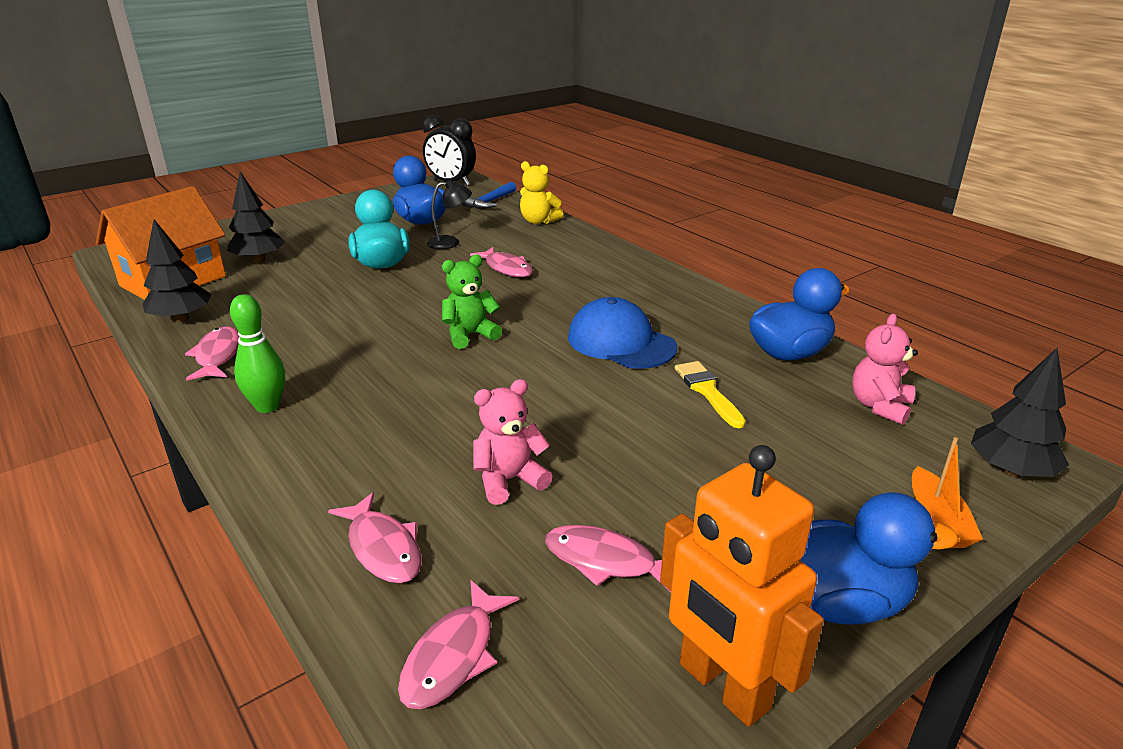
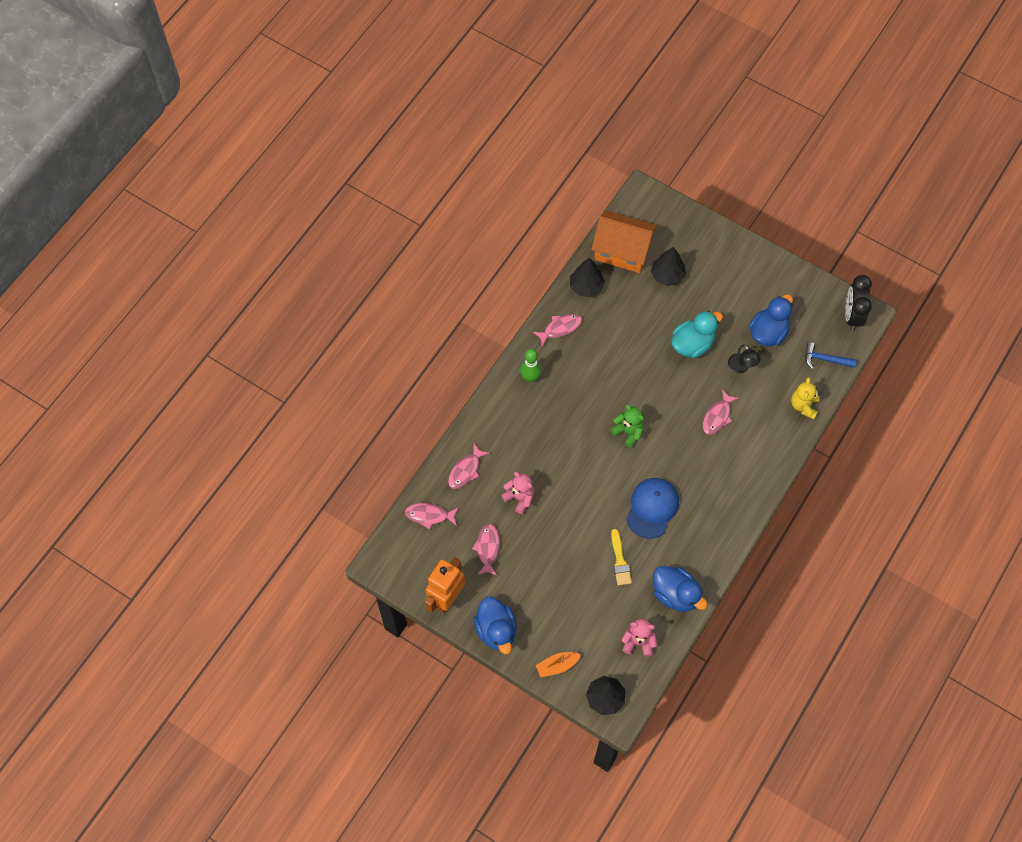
camera: 70 degrees right, 35 degrees up
yellow brush [675,361,746,428] -> yellow brush turned 120 degrees clockwise [611,529,632,586]

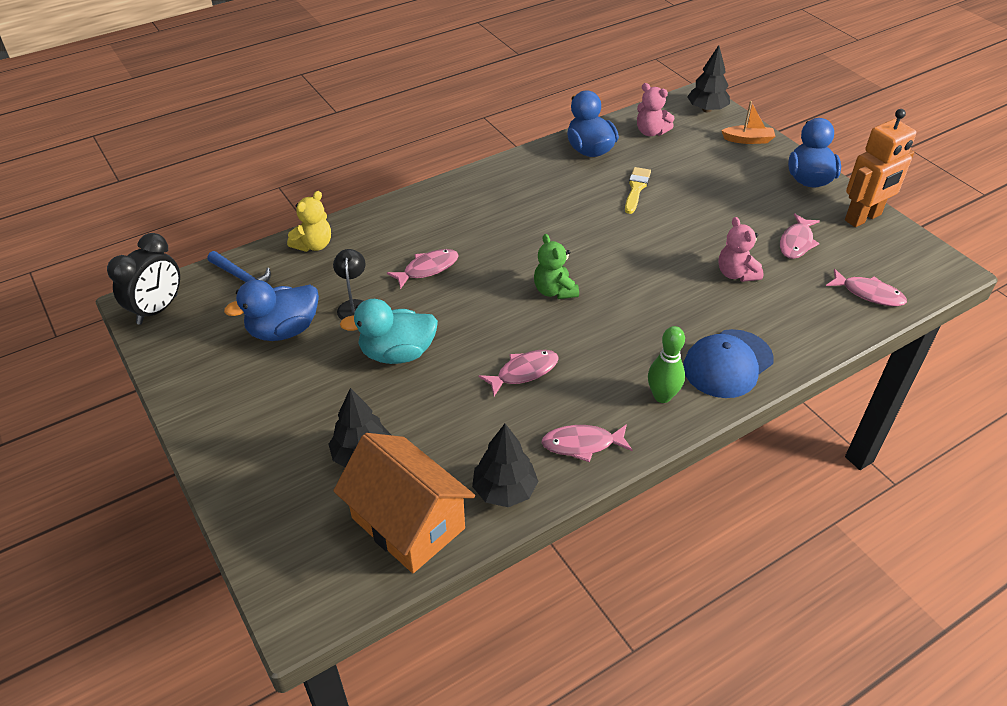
camera: 155 degrees left, 20 degrees down
pink fish [448,444,489,489] -> pink fish moved to [478,350,559,396]
blue cap [626,478,679,539] -> blue cap moved to [683,329,774,398]

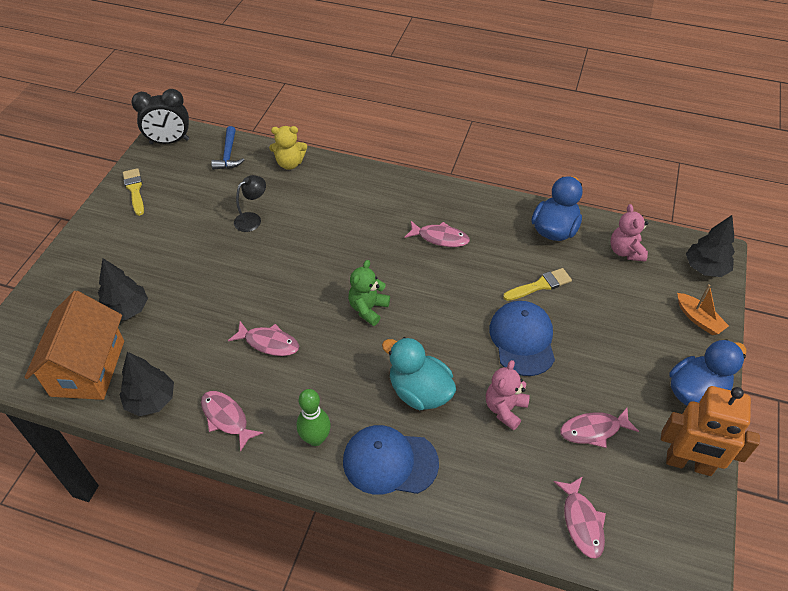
camera: 50 degrees right, 5 degrees up
blue duck [224,280,319,341] -> none
turquoise duck [340,299,438,364] -> turquoise duck moved to [382,337,456,410]
pink fish [387,249,459,289] -> pink fish moved to [405,221,470,247]
none -> yellow brush [123,168,144,216]
none -> blue cap [489,301,555,376]

